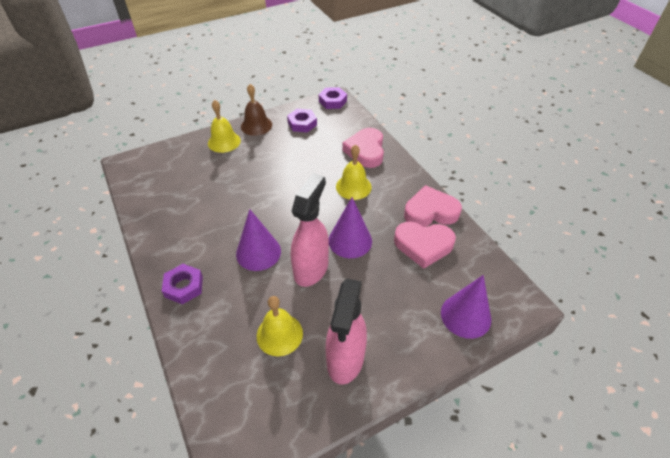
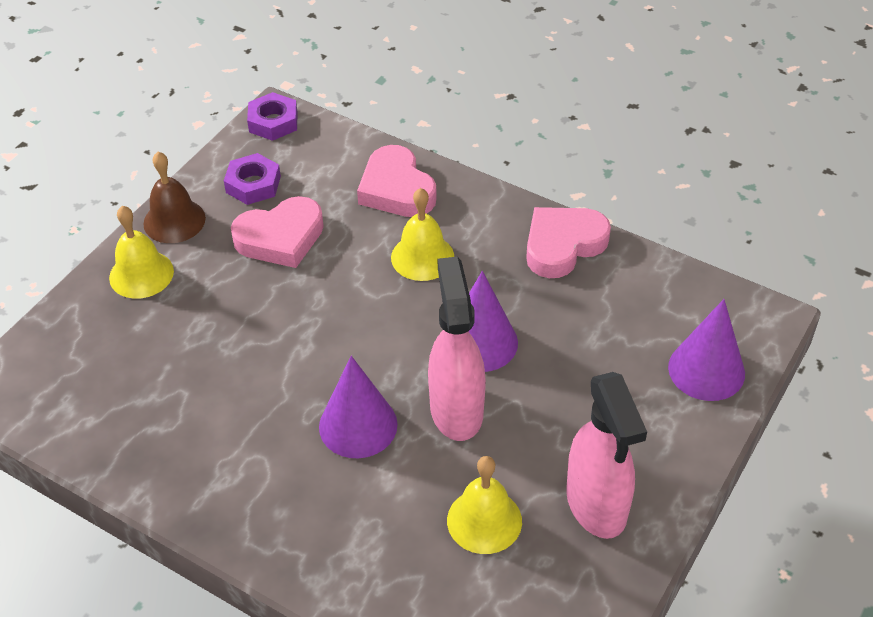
camera: 30 degrees left, 0 degrees up
purple nut [162,264,203,305] -> none
pink heart [394,222,456,269] -> pink heart moved to [231,196,324,268]

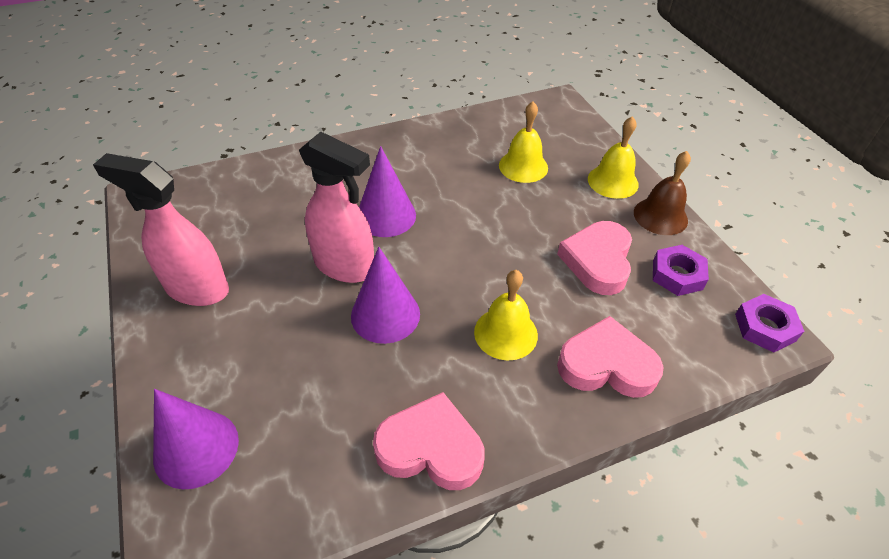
camera: 125 degrees right, 0 degrees up
yellow bell [447,456,522,554] -> yellow bell moved to [499,102,548,183]
pink heart [526,207,611,278] -> pink heart turned 75 degrees counterclockwise [373,392,485,490]

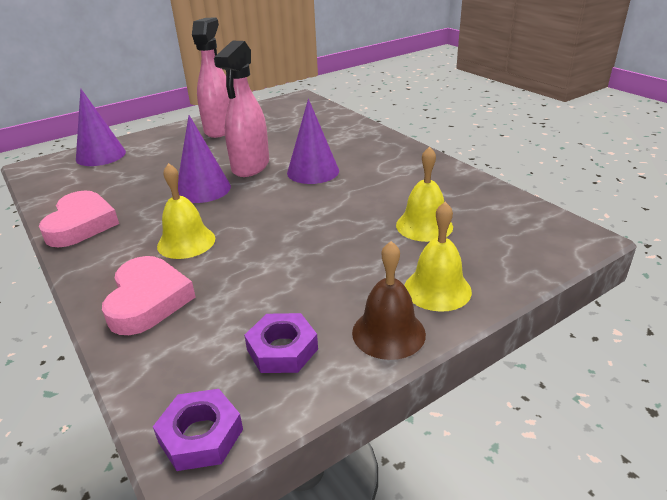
camera: 80 degrees right, 15 degrees down
pink heart [557,221,632,295] -> none

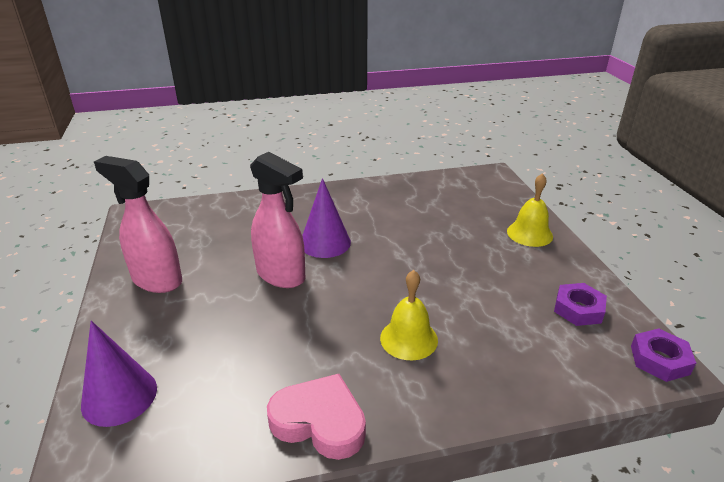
camera: 70 degrees left, 0 degrees up
pink heart [102,256,195,335] -> none
purple cone [178,115,231,203] -> none
brown bell [352,241,426,360] -> none
yellow bell [396,147,453,242] -> none

